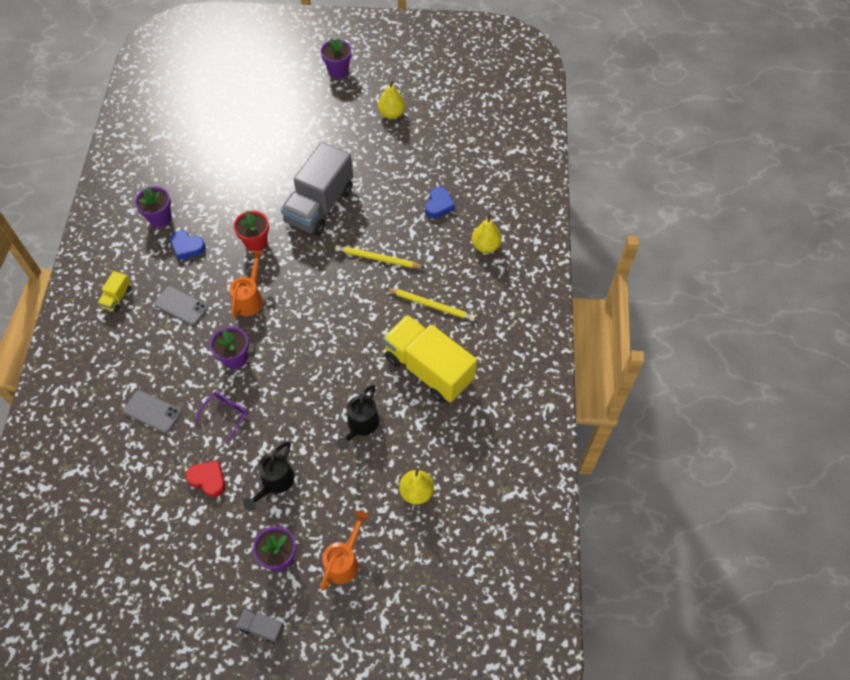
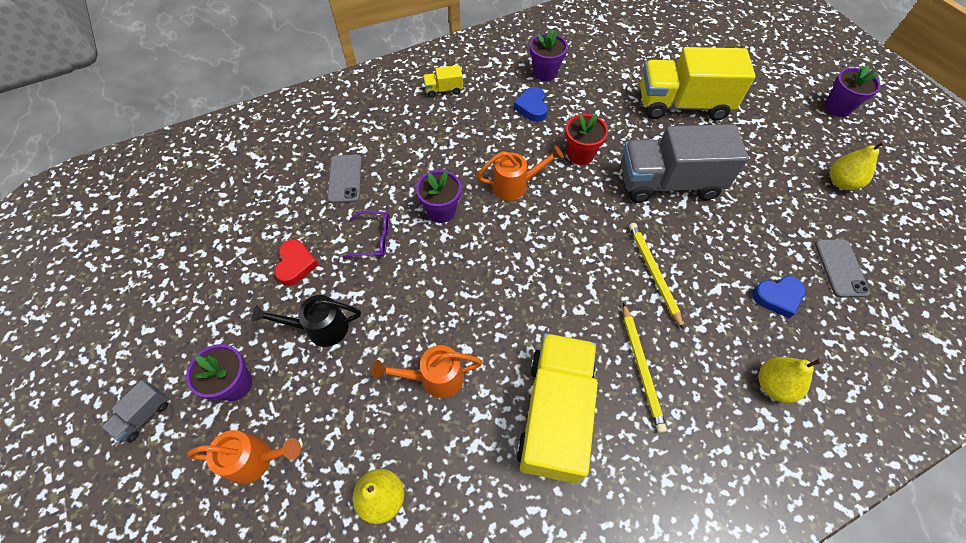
camera: 60 degrees right, 0 degrees up
grey phone [154,286,208,326] -> grey phone moved to [815,239,870,298]
grey truck [237,609,285,644] -> grey truck turned 135 degrees counterclockwise [102,380,168,442]
black watering can [336,385,379,450] -> orange watering can [372,345,483,398]
none -> yellow truck [640,47,756,121]

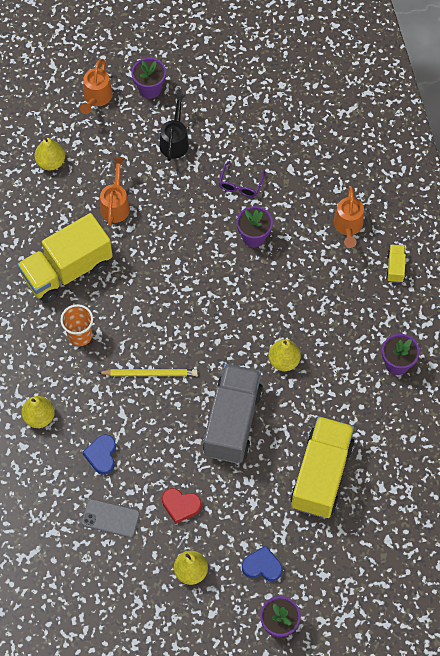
camera: 105 degrees right, 5 degrees up
grey truck [102,380,168,442] -> none
red heart [274,240,318,286] -> red heart moved to [162,488,201,524]
grey phone [327,154,362,203] -> none
orange watering can [477,145,564,201] -> orange watering can moved to [334,186,364,248]
blue heart [514,87,548,122] -> blue heart moved to [242,545,282,581]
yellow truck [516,333,598,484] -> yellow truck turned 120 degrees clockwise [17,213,113,303]
red flower pot [565,114,608,165] -> yellow pear [268,340,301,371]
yellow pencil [623,303,667,433] -> orange cup [60,304,93,346]

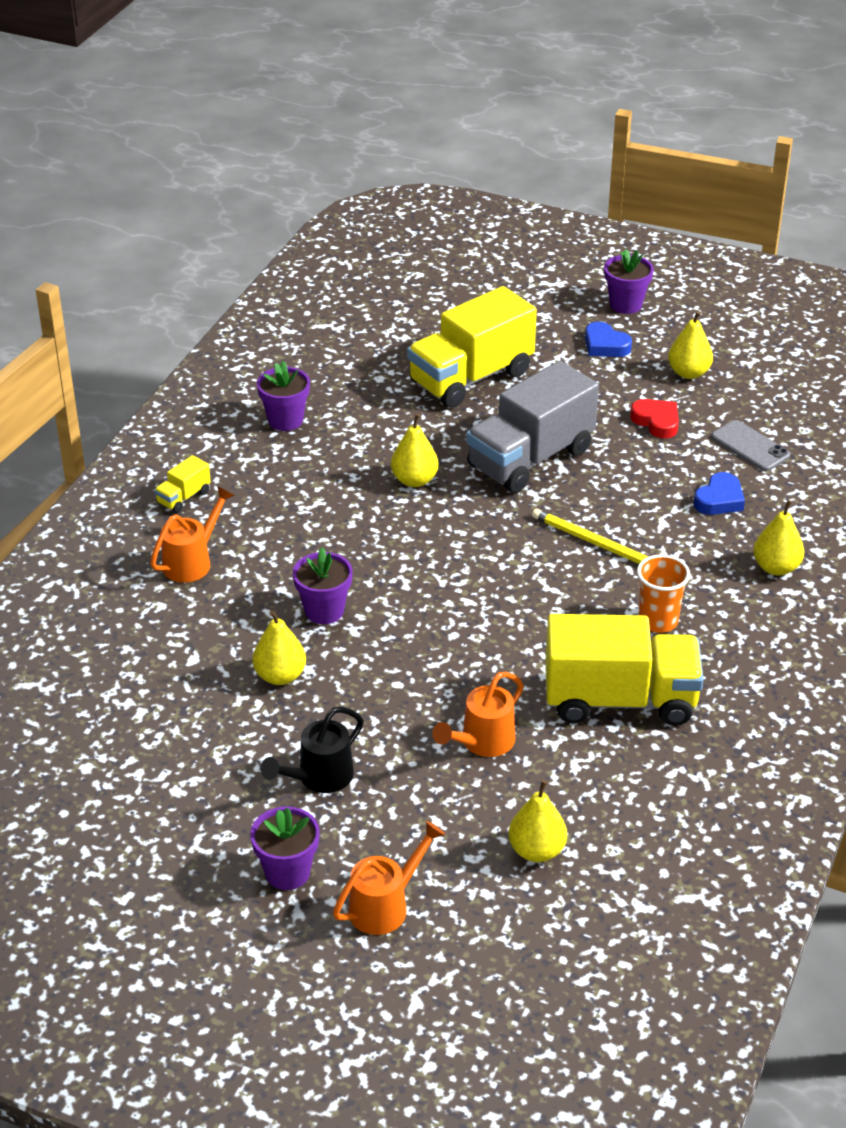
camera: 145 degrees left, 25 degrees down
purple glasses [219,161,265,197] -> yellow pear [253,610,306,685]

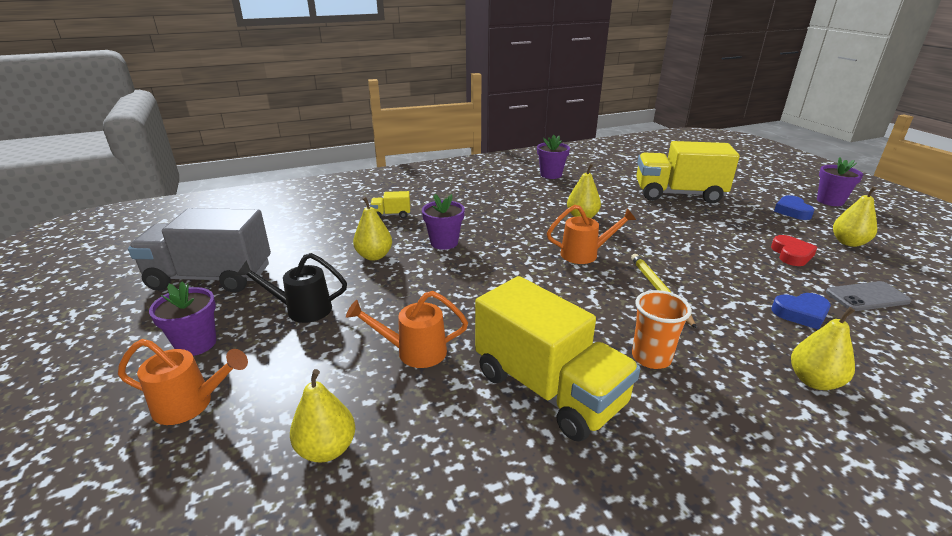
camera: 45 degrees right, 10 degrees down
orange watering can [150,487,235,583] -> orange watering can moved to [547,205,636,264]
yellow truck [154,455,211,513] -> yellow truck moved to [370,191,410,218]
grey truck [466,361,599,493] -> grey truck moved to [128,208,271,293]
grey phone [711,420,791,471] -> grey phone turned 75 degrees clockwise [826,281,911,311]

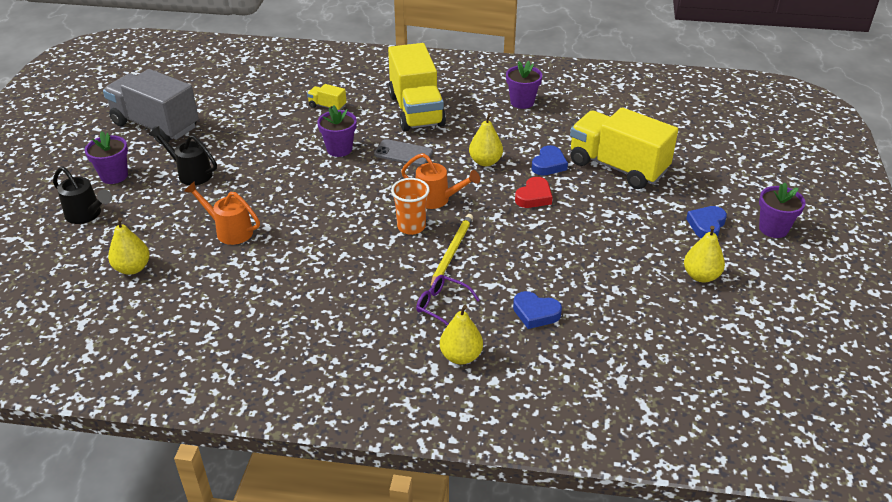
camera: 30 degrees right, 10 degrees up
orange watering can [118,339,248,425] -> black watering can [53,167,112,224]
yellow pear [353,197,392,260] -> none
yellow truck [475,276,641,442] -> yellow truck moved to [388,43,446,131]
orange cup [632,290,692,369] -> orange cup moved to [391,178,430,235]
red heart [771,235,818,266] -> red heart moved to [515,177,553,208]
grey phone [826,281,911,311] -> grey phone moved to [374,139,433,166]
none -> purple glasses [416,275,480,326]
none -> blue heart [532,145,568,175]

